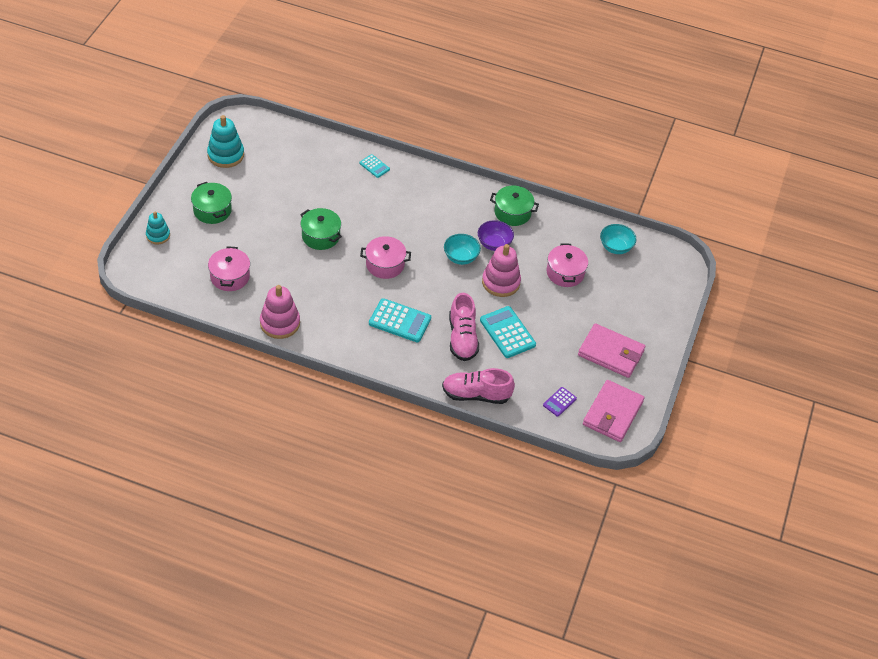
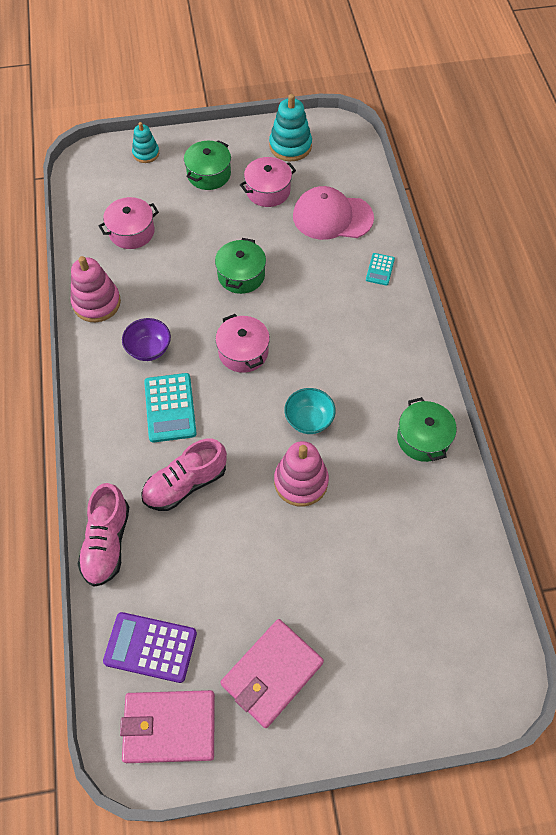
camera: 65 degrees right, 10 degrees up
pink shoe [442,368,515,404] -> pink shoe turned 150 degrees counterclockwise [78,483,129,587]
purple bowl [478,220,514,251] -> purple bowl moved to [122,318,171,361]
turquoise calculator [480,306,536,358] -> none
purple calculator [543,387,577,417] -> purple calculator [103,612,197,683], size x1.84
pink pot [547,243,588,287] -> pink pot moved to [240,157,296,207]
pink wallet [578,323,645,378] -> pink wallet turned 45 degrees clockwise [220,619,324,728]
turquoise bowl [600,224,637,254] -> none
none -> pink cap [293,186,374,240]

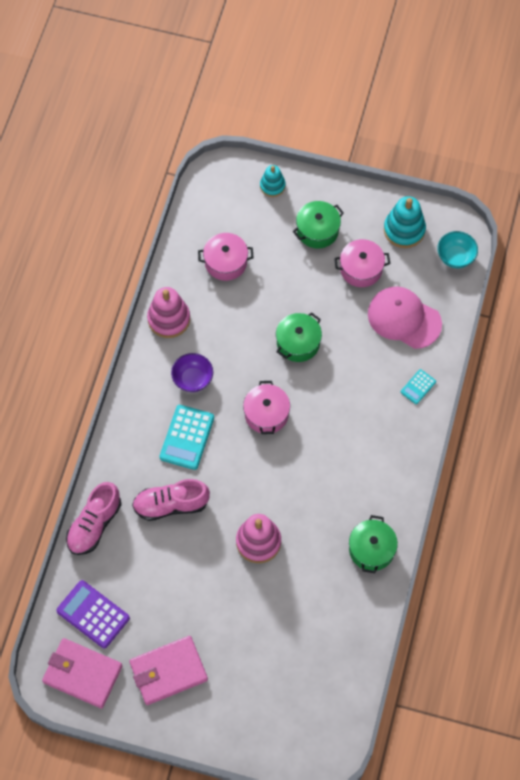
camera: 25 degrees right, 5 degrees up
turquoise bowl [284,388,336,434] -> turquoise bowl moved to [437,231,478,268]

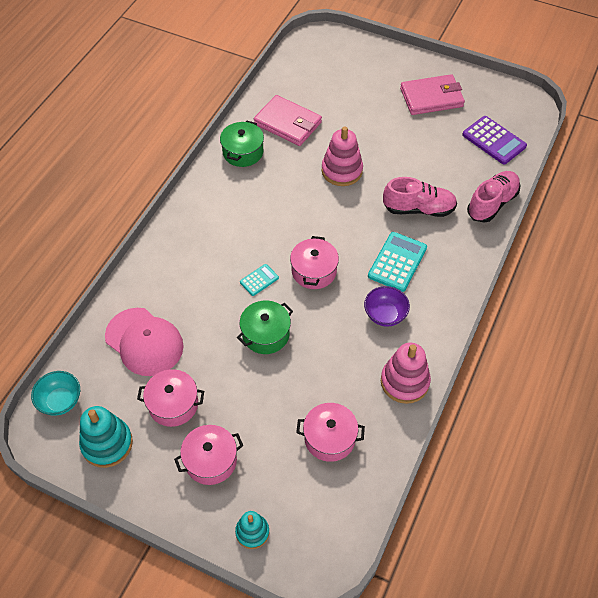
camera: 170 degrees left, 10 degrees down
pink wallet [42,638,122,708] -> pink wallet moved to [254,95,322,146]
green pot [293,201,344,249] -> pink pot [174,425,243,485]
turquoise calculator [401,369,436,404] -> turquoise calculator moved to [240,264,279,296]

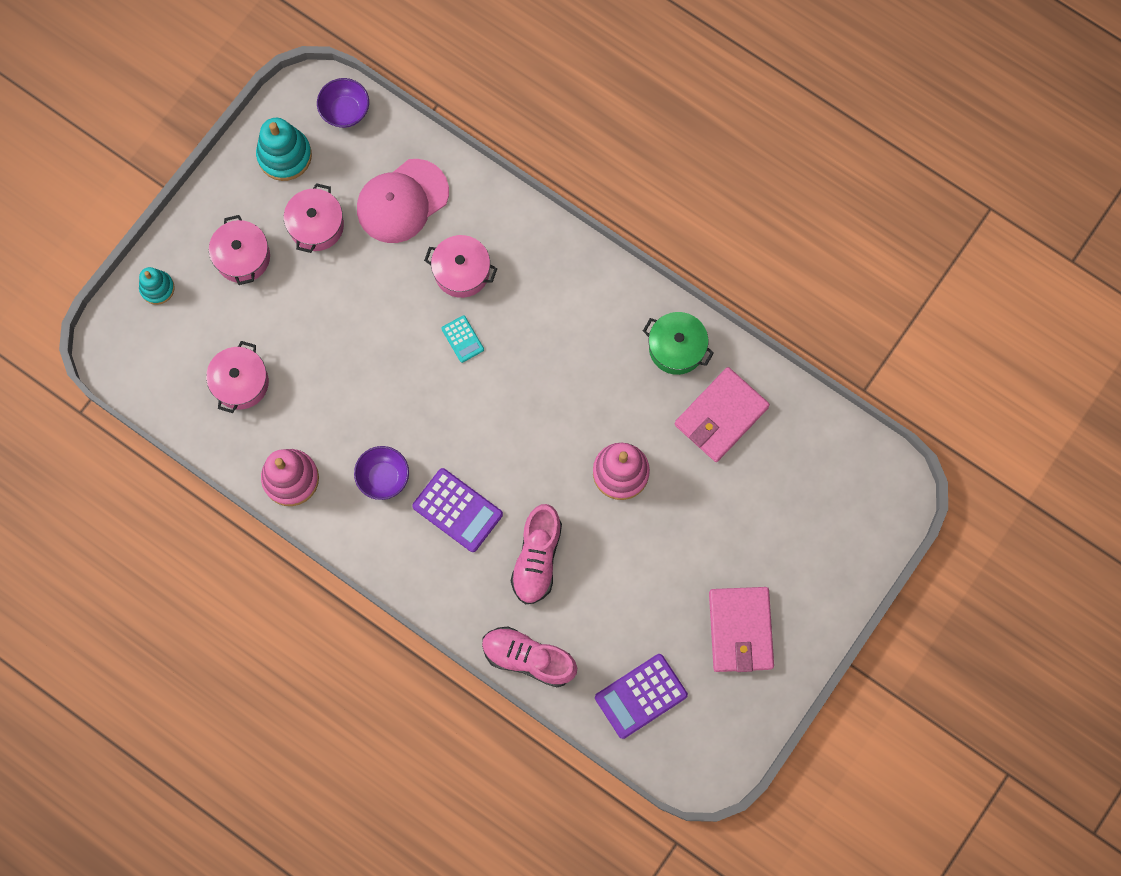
camera: 100 degrees right, 20 degrees up
turquoise bowl [31,371,80,416] -> purple bowl [317,78,369,128]
green pot [237,300,293,354] -> none
pink pot [290,236,339,289] -> pink pot moved to [424,235,498,298]
turquoise calculator [368,232,427,292] -> purple calculator [412,468,503,552]
pink shoe [467,171,521,223] -> pink shoe turned 150 degrees clockwise [482,626,577,687]

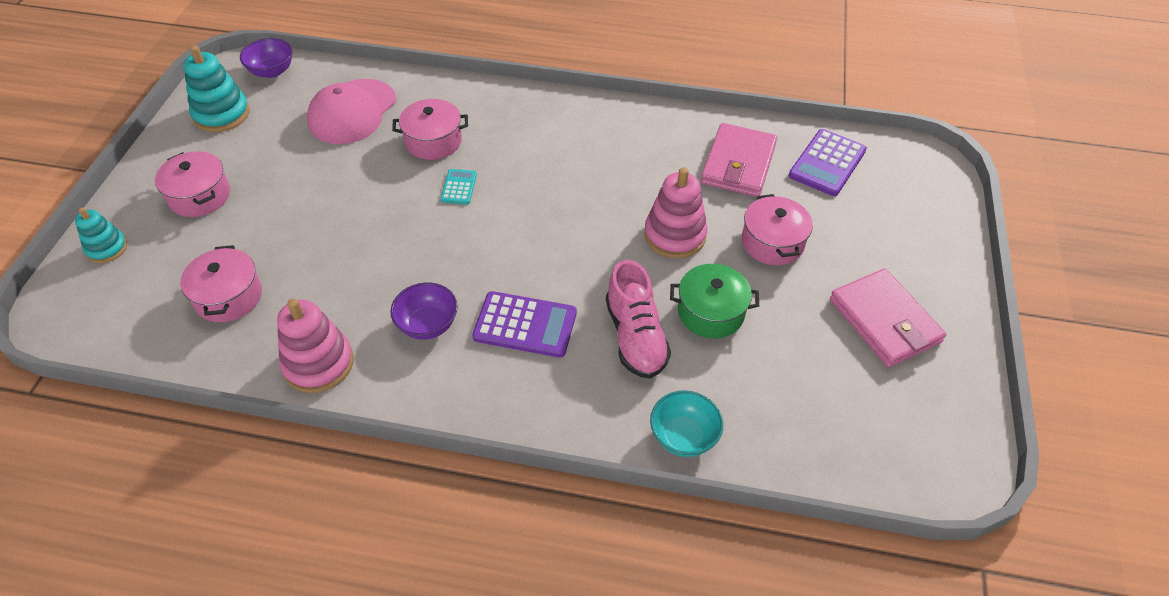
camera: 25 degrees left, 25 degrees down
pink pot [284,183,344,253] -> pink pot moved to [742,194,813,265]
turquoise calculator [441,315,484,363] -> turquoise calculator turned 120 degrees counterclockwise [440,169,477,204]
pink shoe [482,626,577,687] -> turquoise bowl [650,390,723,457]
purple calculator [595,654,688,739] -> purple calculator moved to [788,129,867,196]
green pot [643,312,714,375] -> green pot moved to [670,264,759,338]

